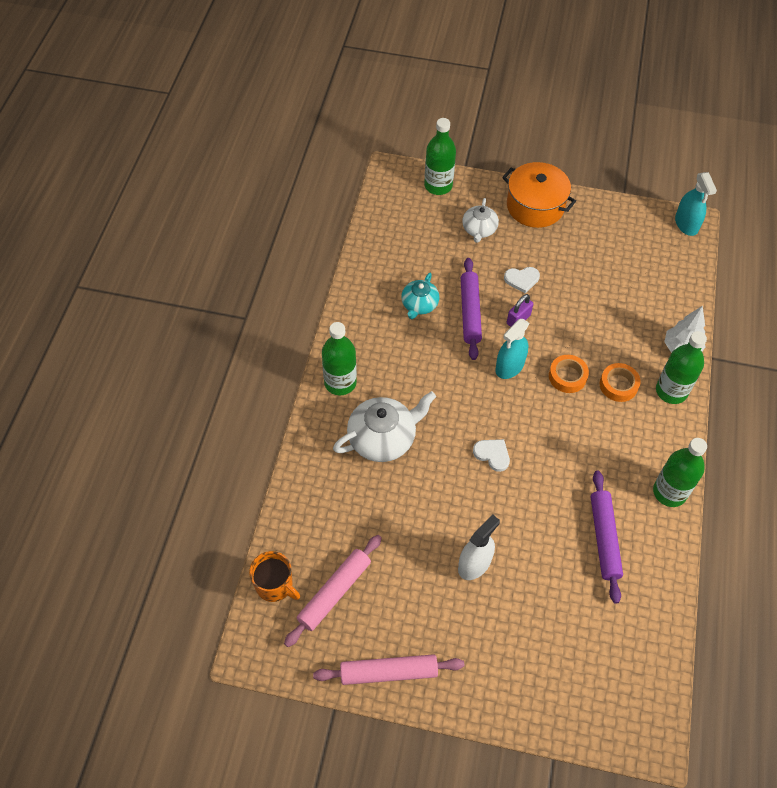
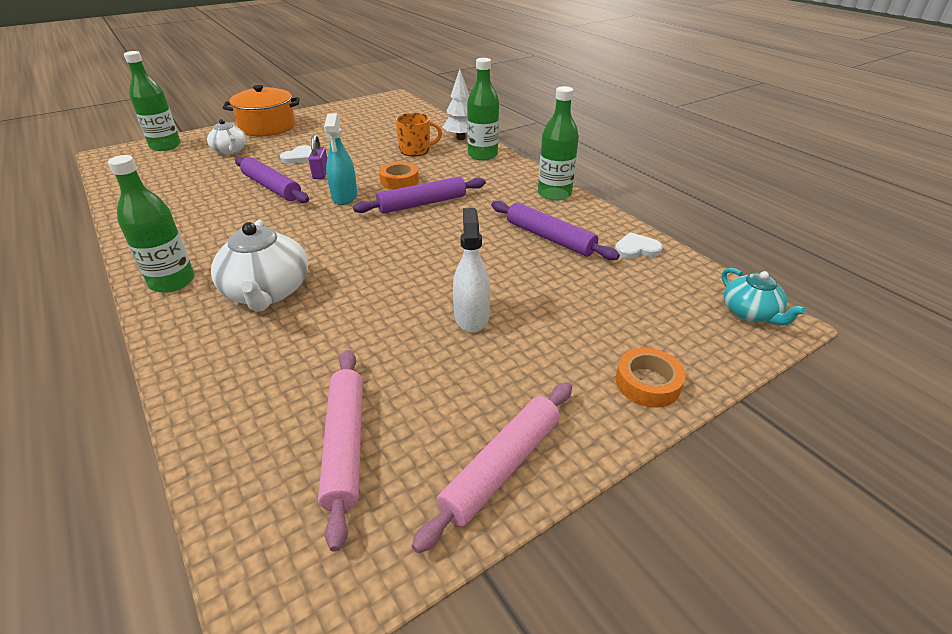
camera: 45 degrees left, 20 degrees down
orange mug [249,551,300,602] -> orange mug moved to [395,113,442,156]
white teapot [333,391,436,462] -> white teapot turned 150 degrees clockwise [211,220,308,312]
turquoise teapot [401,273,439,319] -> turquoise teapot moved to [722,268,806,326]
white heart [473,439,510,472] -> white heart moved to [615,232,663,259]
orange tape [600,363,641,402] -> orange tape moved to [616,348,686,407]
turquoise spray bottle [675,172,717,236] -> none
none -> purple rolling pin [353,176,486,214]

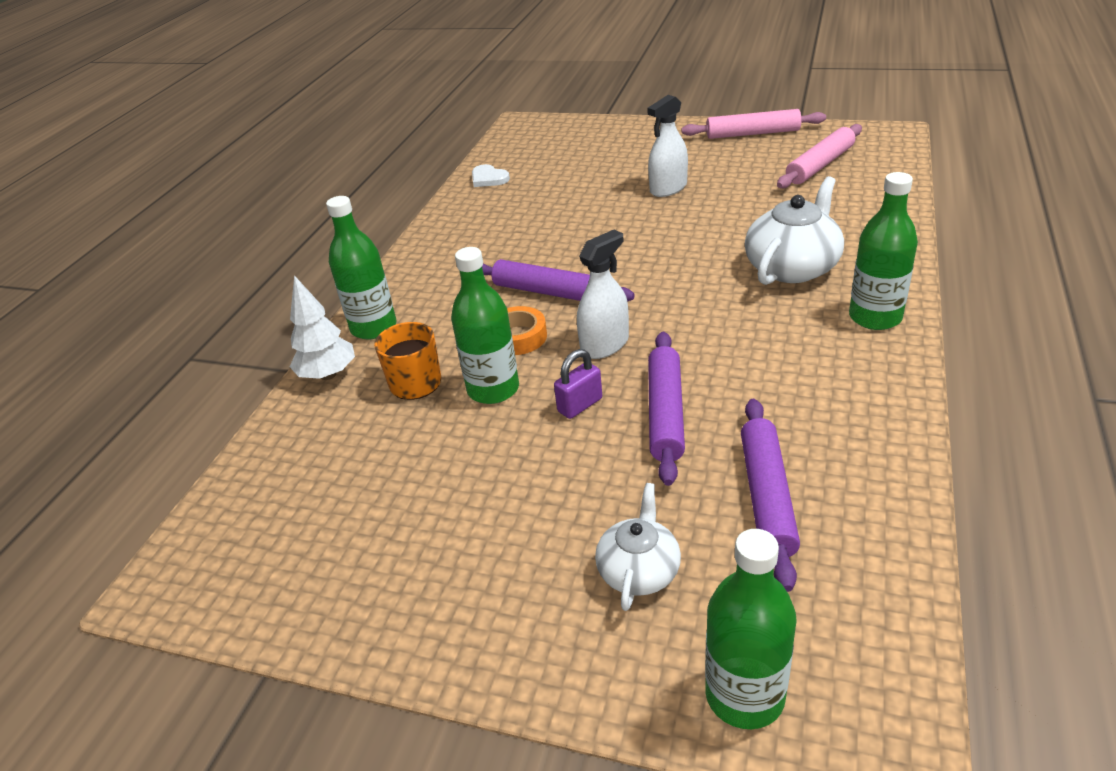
camera: 125 degrees left, 0 degrees up
orange pot [223,85,300,137] -> none
white heart [280,145,312,163] -> none
turquoise spray bottle [324,113,357,205] -> white spray bottle [577,230,629,359]
purple rolling pin [491,201,620,260] -> purple rolling pin moved to [741,399,800,592]
green bottle [538,86,579,201] -> green bottle moved to [451,247,519,404]
orange tape [616,348,686,407] -> none
turquoise teapot [722,268,806,326] -> none

